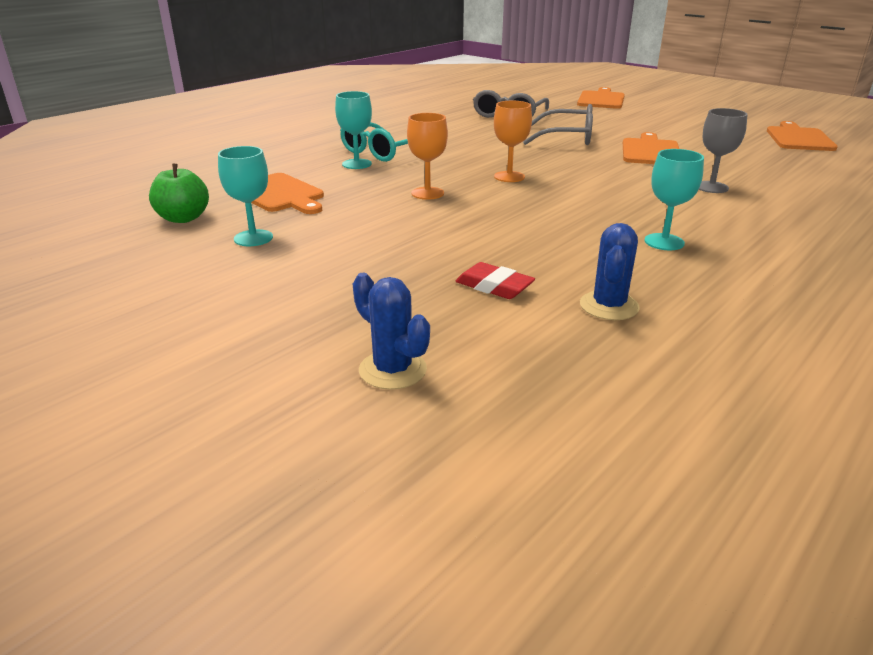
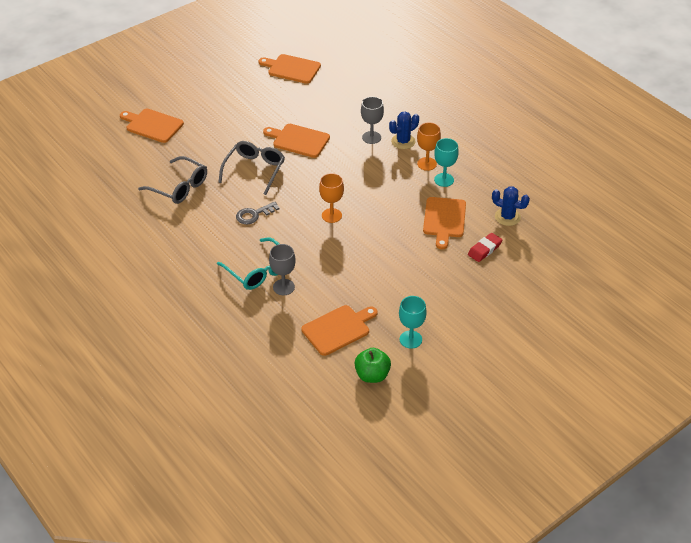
camera: 80 degrees left, 15 degrees up
turquoise goblet [335,91,372,169] -> grey goblet [269,244,296,295]
blue cactus [353,273,430,390] -> blue cactus moved to [389,111,419,149]
orange goblet [407,113,448,200] -> orange goblet moved to [417,122,441,171]
none -> grey key [236,202,279,224]
none -> orange cutting board [423,197,466,249]

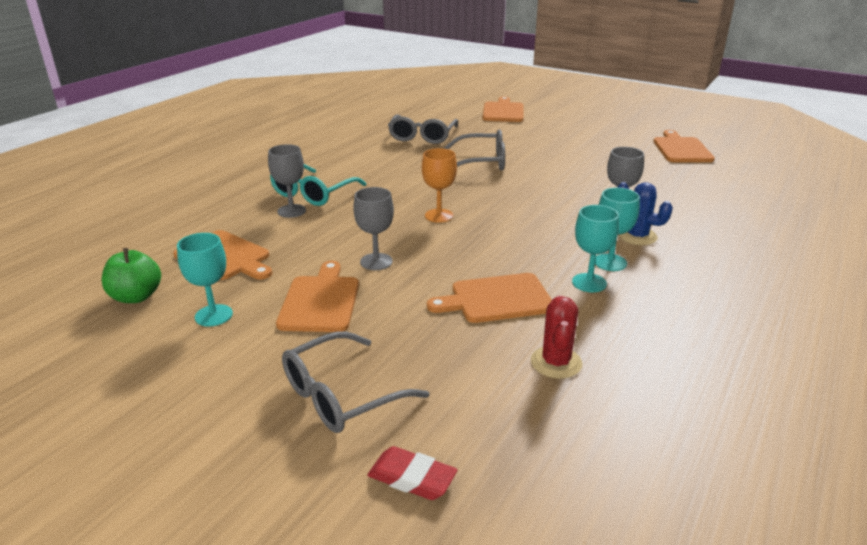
camera: 70 degrees right, 15 degrees down
grey key [236,202,279,224] -> none
orange cutting board [263,124,330,158] -> orange cutting board moved to [276,261,359,332]
orange goblet [417,122,441,171] -> turquoise goblet [595,188,640,271]
red eraser [468,233,502,262] -> red eraser moved to [367,446,458,500]
blue cactus [492,186,530,226] -> red cactus [531,295,582,379]
none -> grey glasses [282,332,429,433]
none -> grey goblet [353,187,394,270]

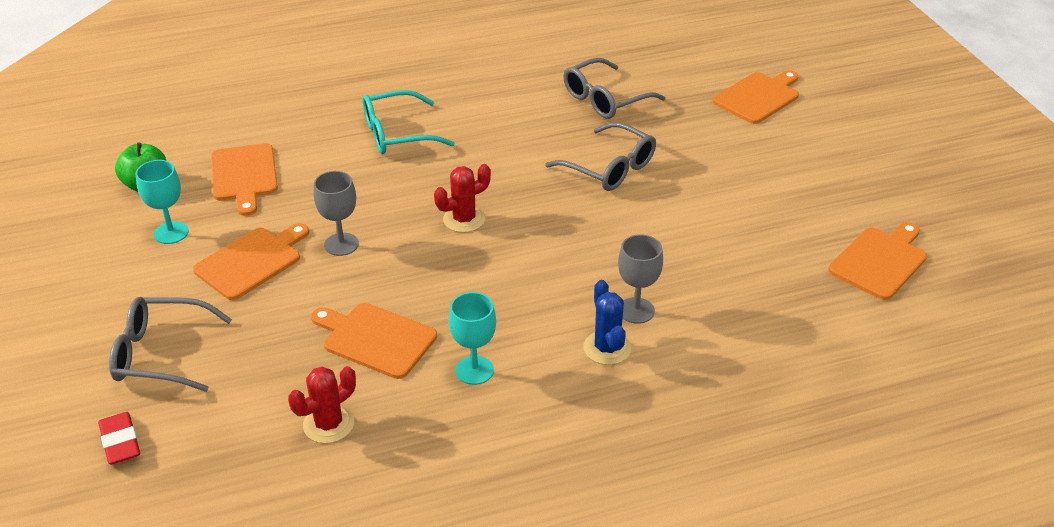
camera: 40 degrees right, 10 degrees up
grey goblet [268,144,306,218] -> none
orange goblet [422,148,457,223] -> red cactus [434,164,491,233]
turquoise goblet [595,188,640,271] -> none

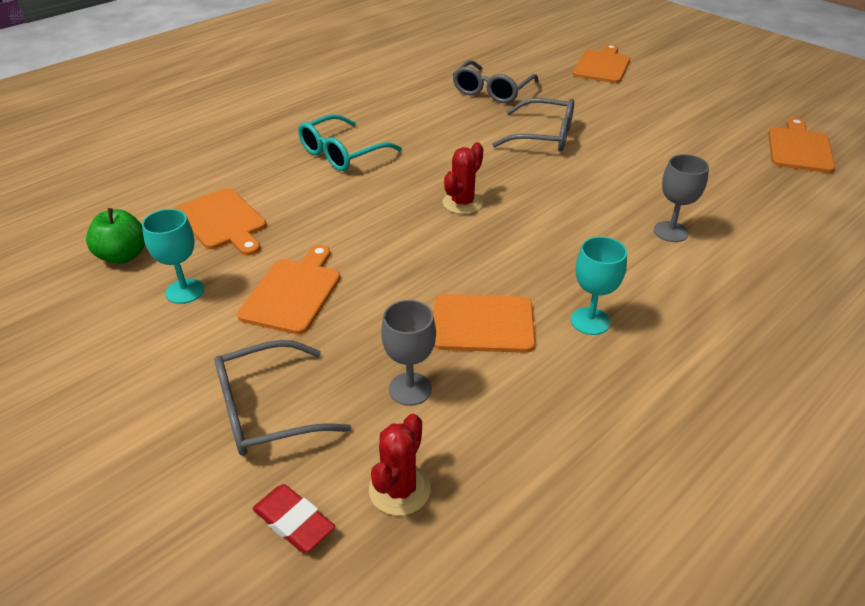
camera: 25 degrees left, 0 degrees up
red cactus [288,366,356,443] -> red cactus moved to [369,414,431,516]
grey goblet [314,171,359,256] -> grey goblet moved to [381,300,436,406]
blue cactus [583,280,631,365] -> none

